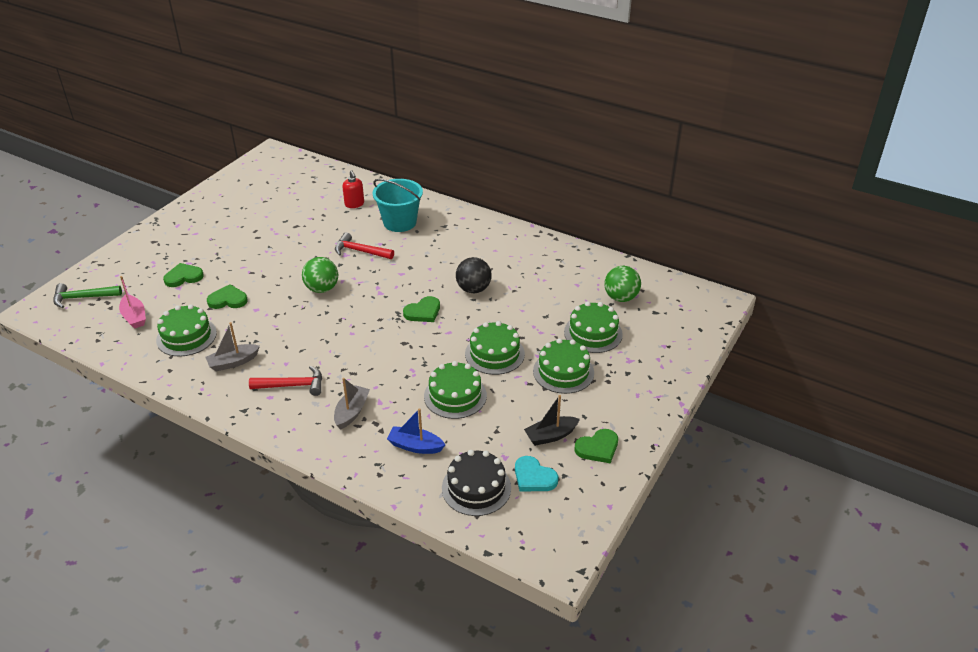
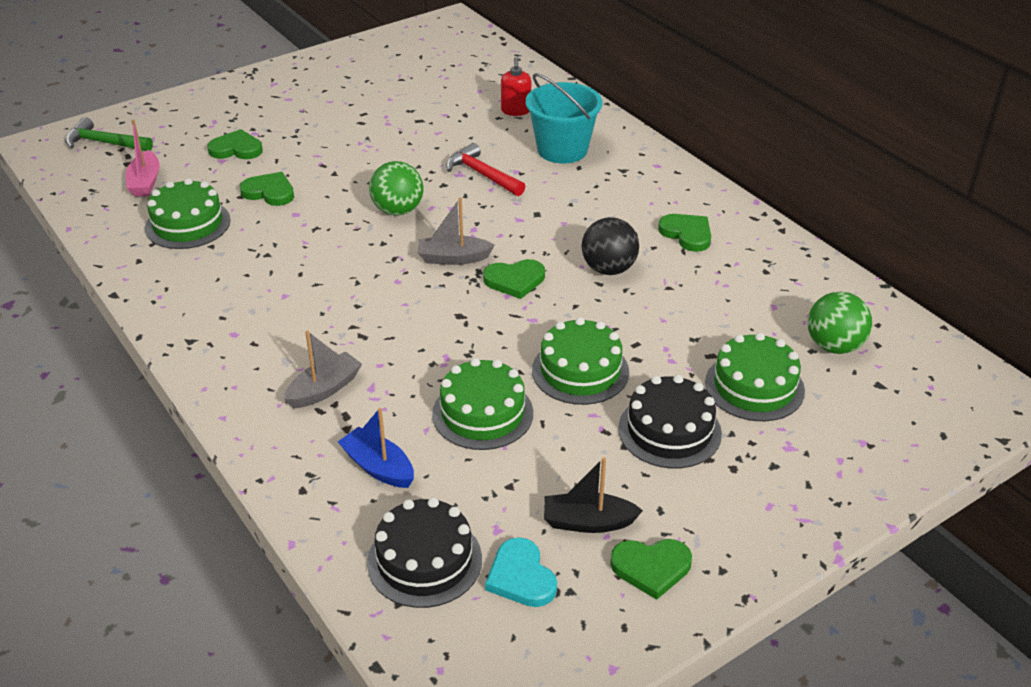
camera: 25 degrees right, 0 degrees up
grey boat [206,322,260,371] -> grey boat moved to [418,197,495,265]
red hammer [249,366,322,396] -> none
green cake [533,338,594,394] -> black cake [618,375,722,468]
none -> green heart [658,214,711,252]

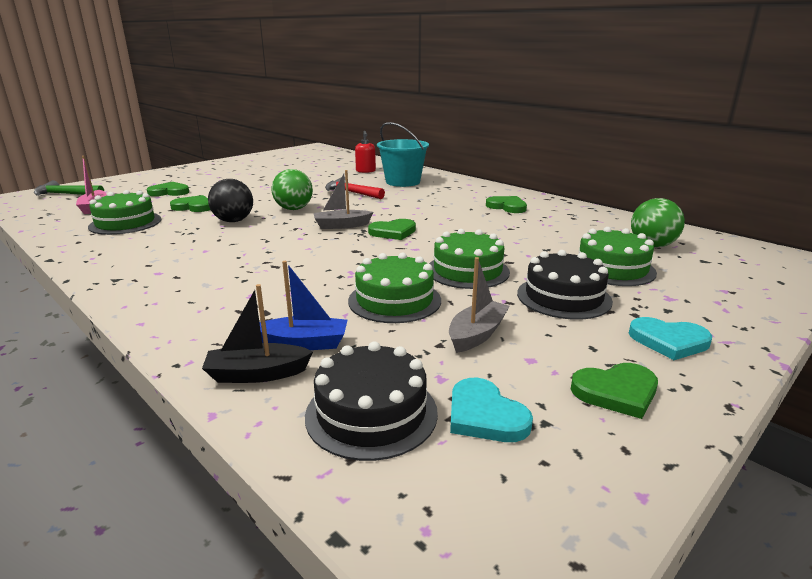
camera: 10 degrees left, 15 degrees down
grey boat [284,330,362,408] -> grey boat moved to [449,257,510,353]
blue boat [338,408,414,488] -> blue boat turned 150 degrees clockwise [259,261,347,350]
black boat [544,457,643,533] -> black boat moved to [202,284,313,383]
black ball [582,217,639,275] -> black ball moved to [208,179,253,222]
none -> turquoise heart [629,317,712,360]

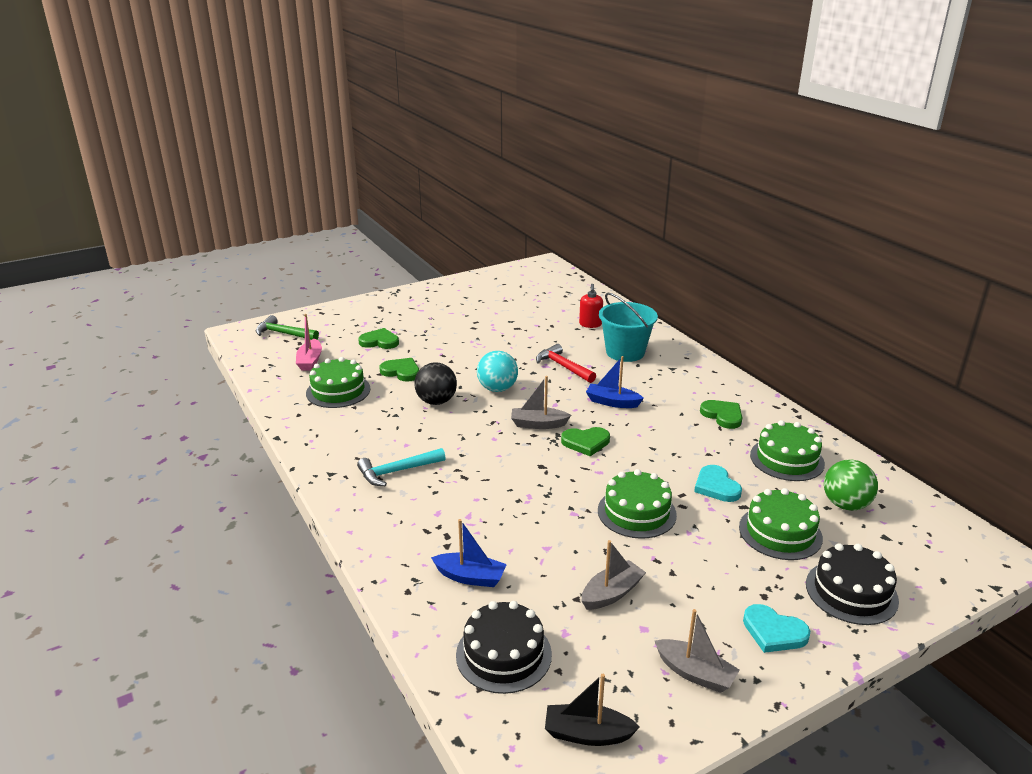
camera: 15 degrees right, 5 degrees up
black boat [202,284,313,383] -> black boat moved to [545,674,640,746]
green ball [271,169,313,210] -> turquoise ball [477,351,518,392]
green cake [348,253,441,323] -> green cake moved to [750,420,825,481]
turquoise heart [450,378,533,442] -> turquoise heart moved to [694,465,742,502]
black cake [517,250,613,320] -> black cake moved to [806,543,899,625]
green heart [571,363,658,419] -> grey boat [655,609,740,693]
none -> turquoise hammer [357,448,446,486]
none -> blue boat [586,356,644,408]

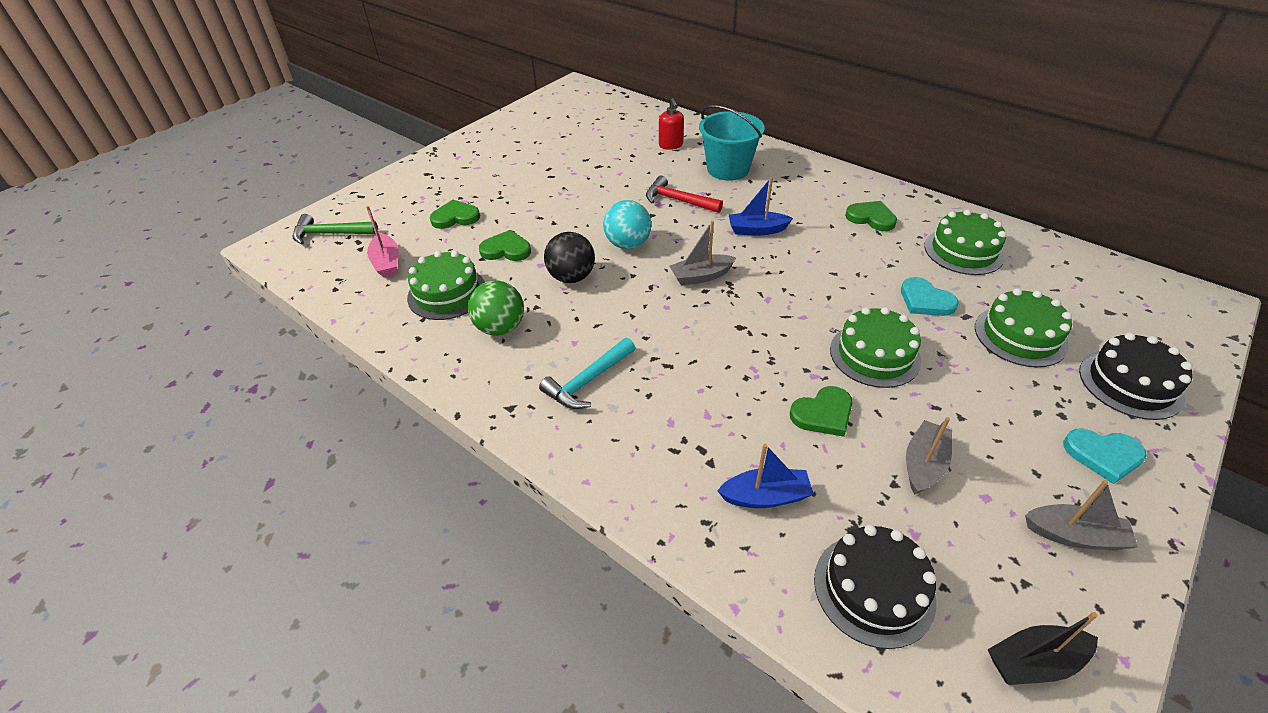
camera: 20 degrees left, 15 degrees up
green heart [561,427,610,456] -> green heart moved to [790,386,853,437]
green ball [824,459,878,511] -> green ball moved to [468,281,524,336]

